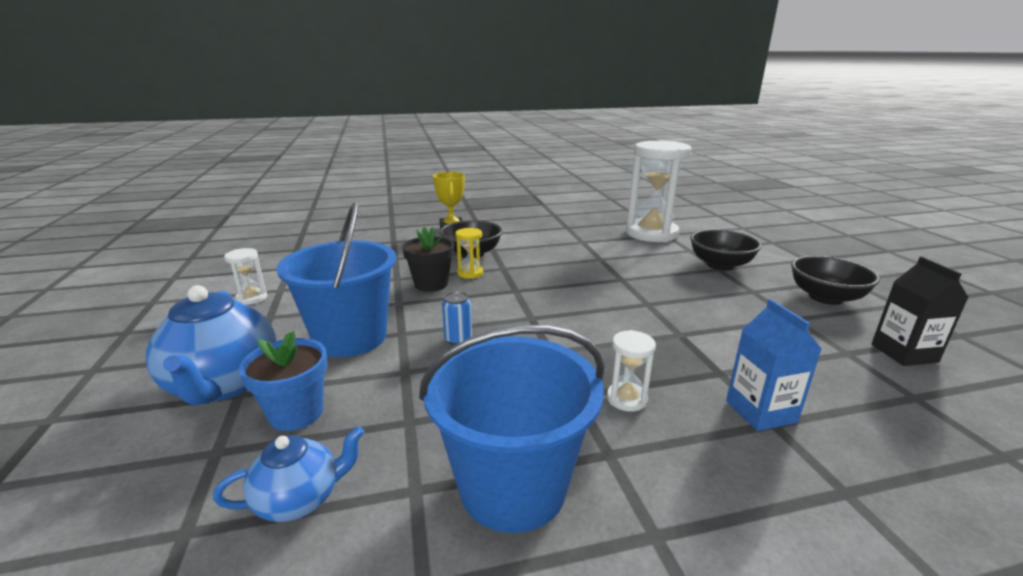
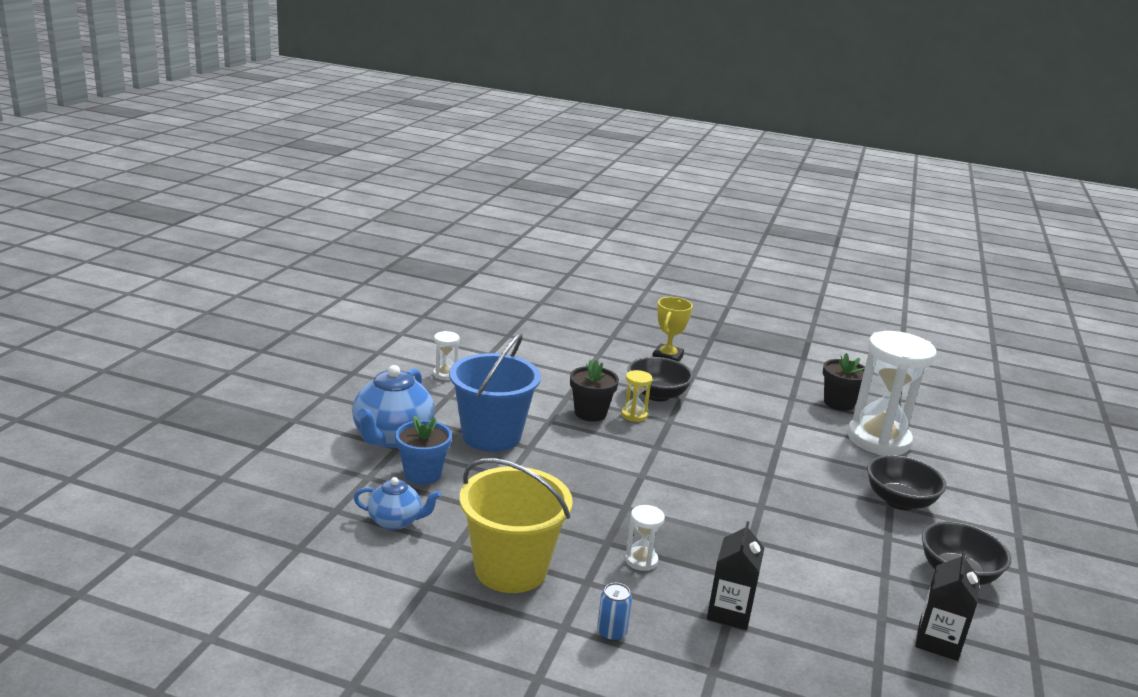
camera: 30 degrees right, 0 degrees up
blue bucket [419,325,605,533] -> yellow bucket [460,458,573,593]
blue can [442,291,472,345] -> blue can moved to [597,583,632,641]
blue carton [726,299,822,431] -> black carton [707,521,764,630]
none -> black flower pot [823,353,865,411]

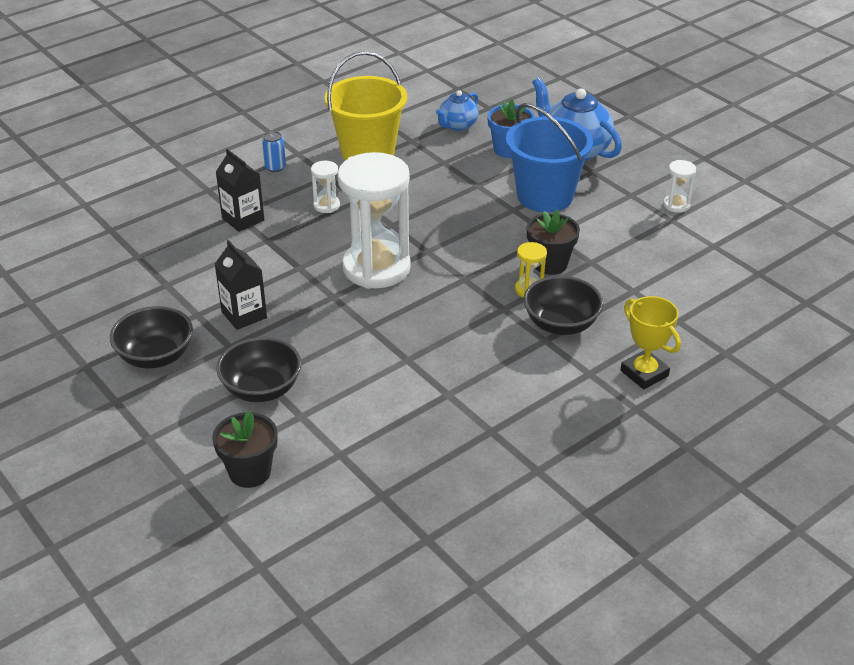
camera: 125 degrees right, 15 degrees up
black flower pot [823,353,865,411] -> black flower pot moved to [212,411,278,488]
white hourglass [847,331,937,456] -> white hourglass moved to [337,152,411,289]
black carton [915,550,980,661] -> black carton moved to [215,240,267,330]

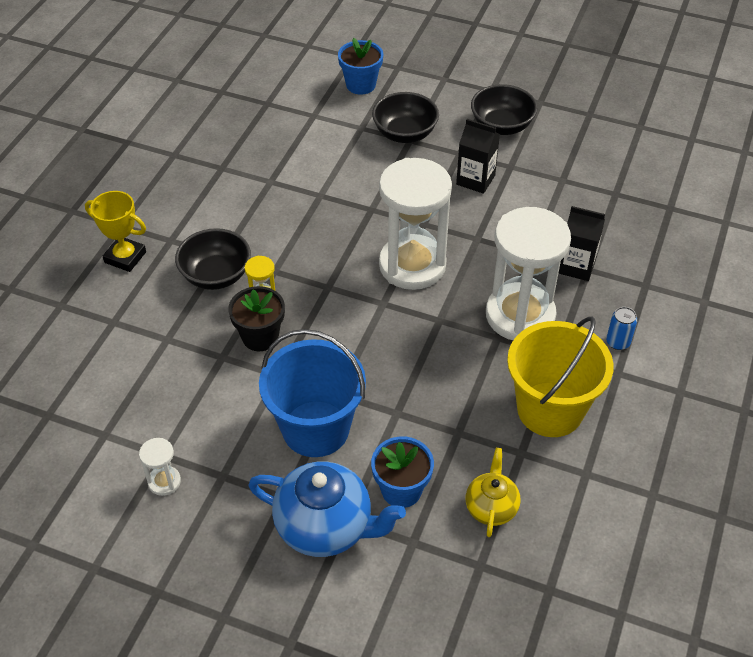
camera: 150 degrees right, 10 degrees up
black flower pot [212,411,278,488] -> blue flower pot [338,38,383,95]
white hourglass [311,161,340,213] -> white hourglass [486,207,571,340], size x2.39
blue teapot [436,90,479,131] -> yellow teapot [466,448,521,537]

